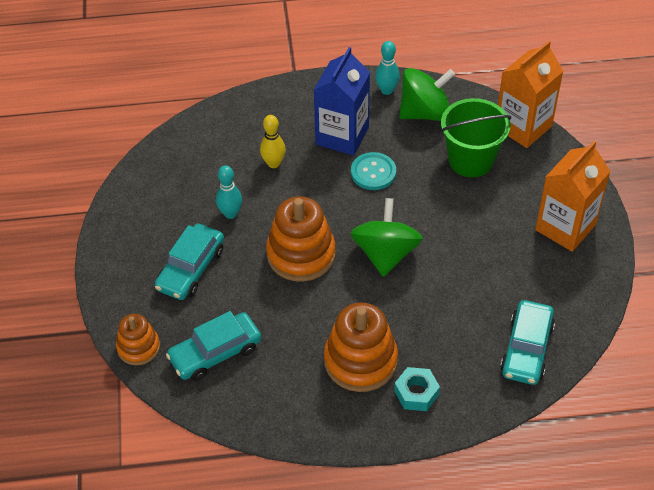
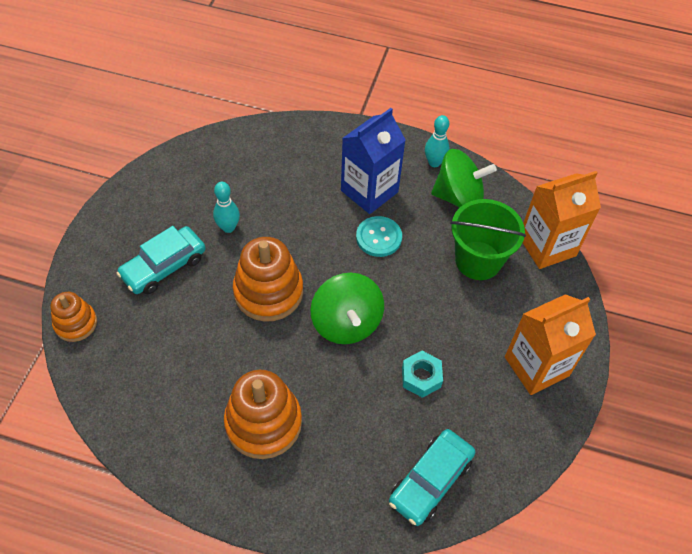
camera: 20 degrees right, 5 degrees up
turquoise car [166,311,261,381] -> none
yellow bowling pin [260,115,286,168] -> none
green spinning top [351,198,423,277] -> green spinning top turned 135 degrees clockwise [310,273,384,344]
turquoise nut [394,367,440,411] -> turquoise nut moved to [402,351,443,398]

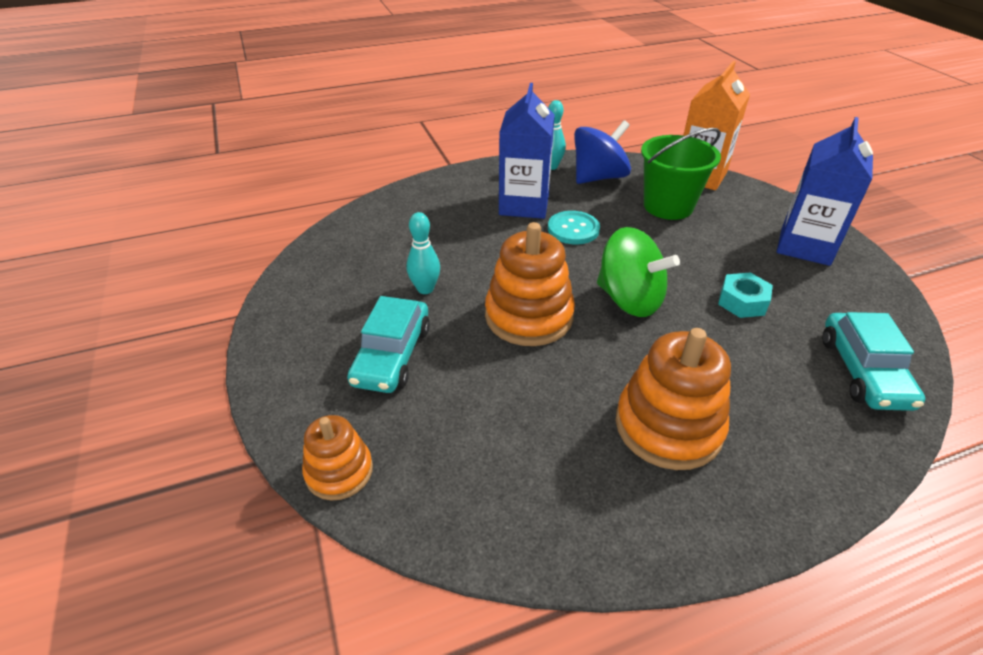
camera: 35 degrees left, 15 degrees down
green spinning top [431,149,497,208] -> blue spinning top [574,120,631,184]
orange carton [505,294,596,395] -> blue carton [777,117,873,266]

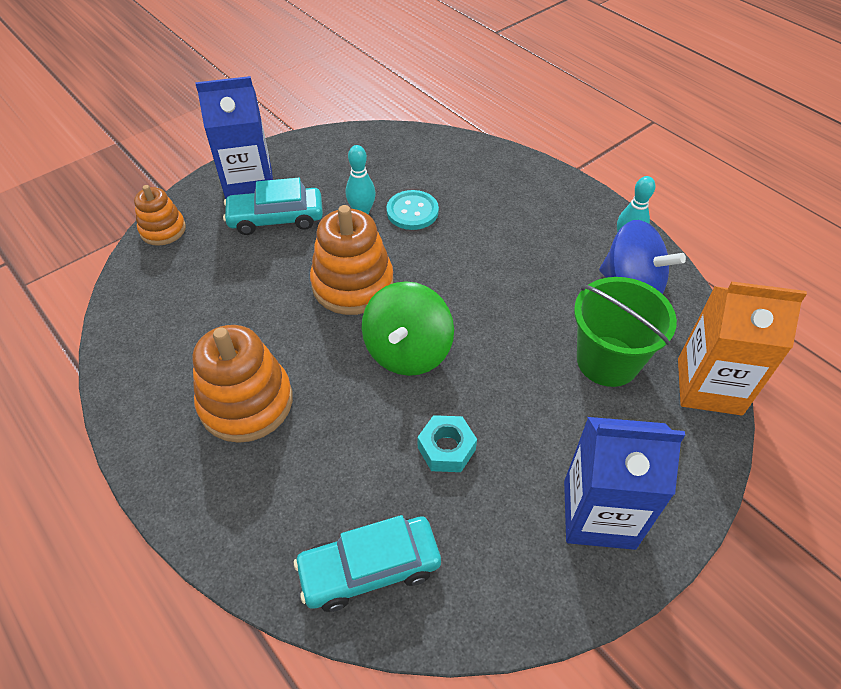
camera: 70 degrees right, 10 degrees up
blue carton [499,83,555,219] -> blue carton moved to [195,76,273,199]
turquoise button [548,211,600,245] -> turquoise button moved to [387,190,439,230]

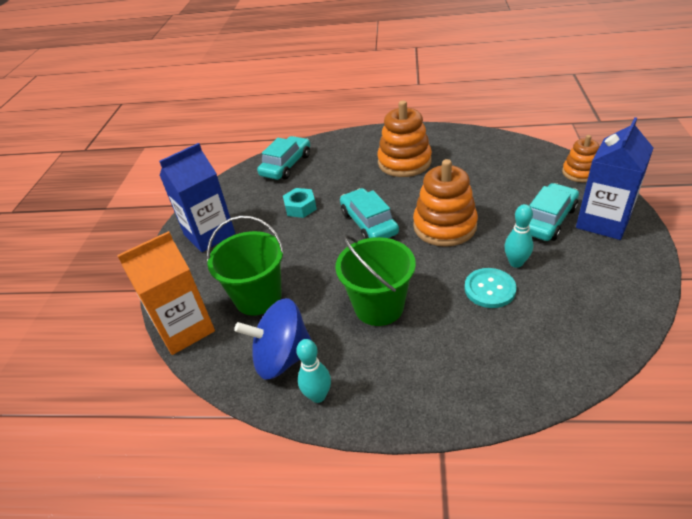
camera: 140 degrees right, 10 degrees down
green spinning top [362,281,454,376] -> turquoise car [340,188,399,239]
none -> green bucket [335,235,416,326]

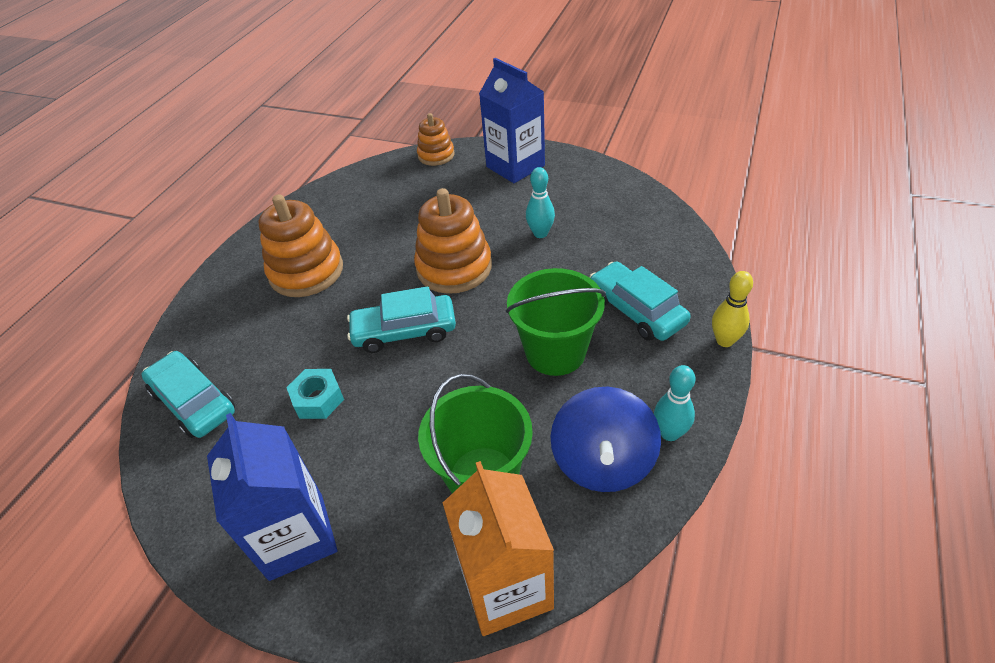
camera: 75 degrees left, 5 degrees up
turquoise button [464,268,517,308] -> none
turquoise car [529,183,579,241] -> turquoise car moved to [589,261,691,341]
none -> yellow bowling pin [712,271,753,347]

